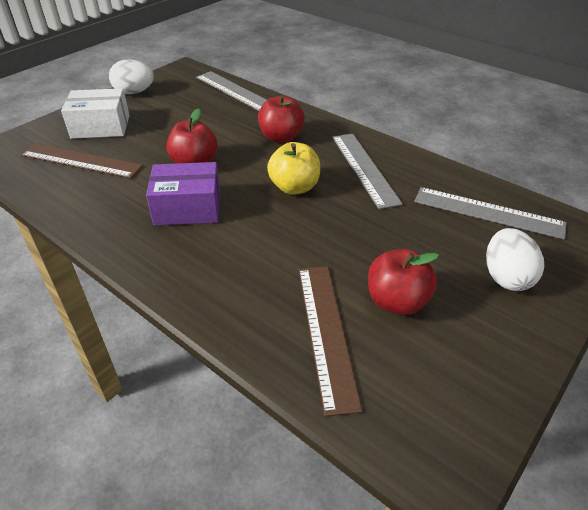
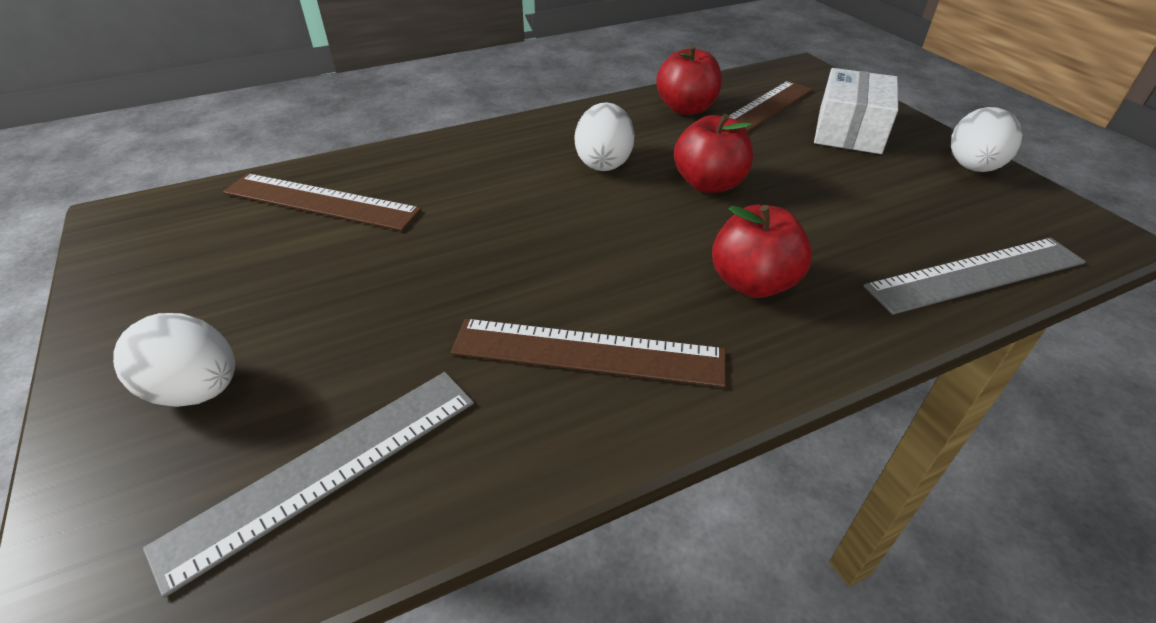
camera: 115 degrees right, 0 degrees up
purple box [146,162,220,226] -> white egg [575,102,635,171]
yellow apple [267,142,320,195] -> none
grey ruler [332,134,403,209] -> brown ruler [451,319,726,387]
red apple [368,249,439,315] -> red apple moved to [656,45,722,115]

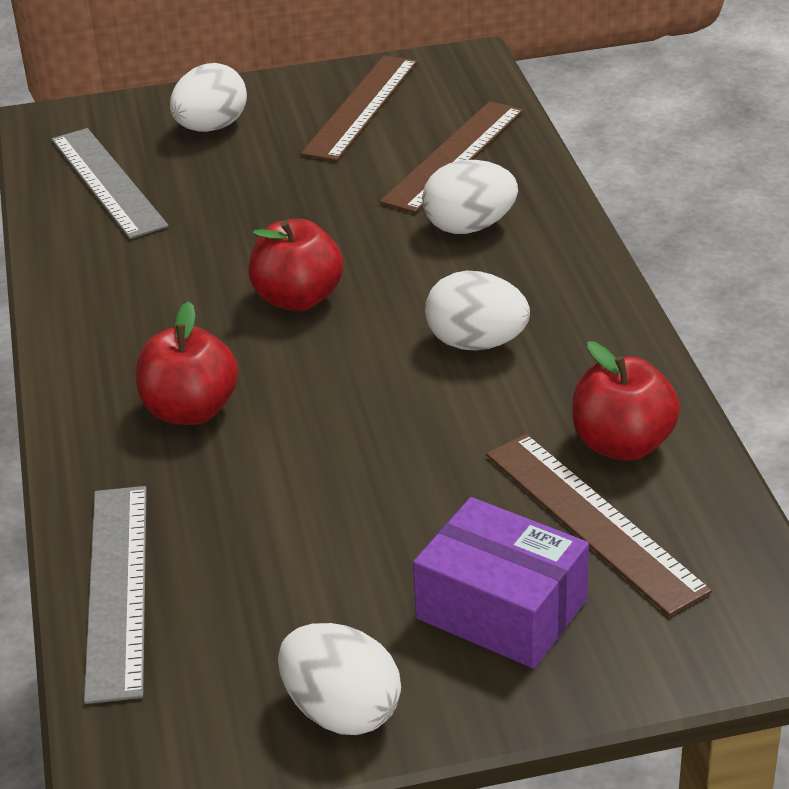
camera: 105 degrees right, 5 degrees down
brown ruler [451,319,726,387] -> brown ruler moved to [301,56,417,161]
red apple [674,114,753,193] -> red apple moved to [249,218,343,311]
white box [814,68,898,154] -> purple box [413,497,589,668]
none -> white egg [422,160,518,234]

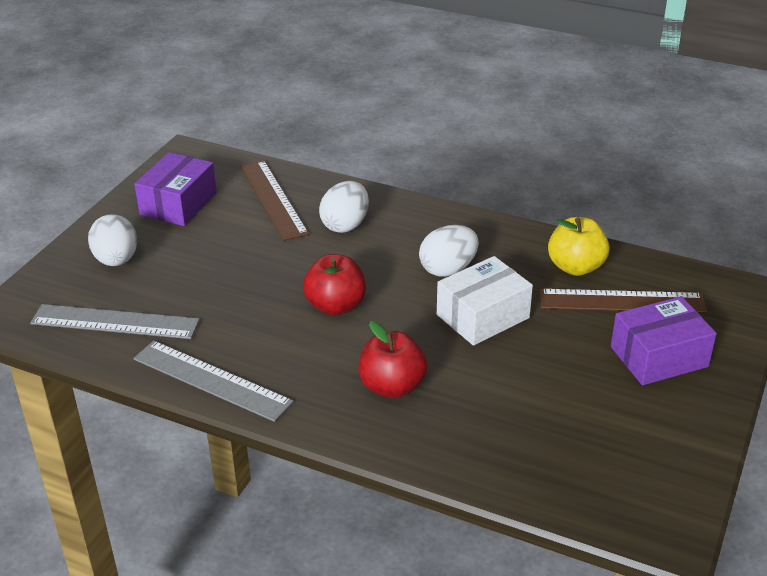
camera: 55 degrees left, 0 degrees up
grey ruler [84,486,147,704] -> grey ruler moved to [133,341,294,422]
white egg [278,623,401,735] -> none
brown ruler [301,56,417,161] -> purple box [134,152,217,226]
red apple [572,341,680,461] -> yellow apple [548,217,610,276]
none -> white box [437,256,533,346]

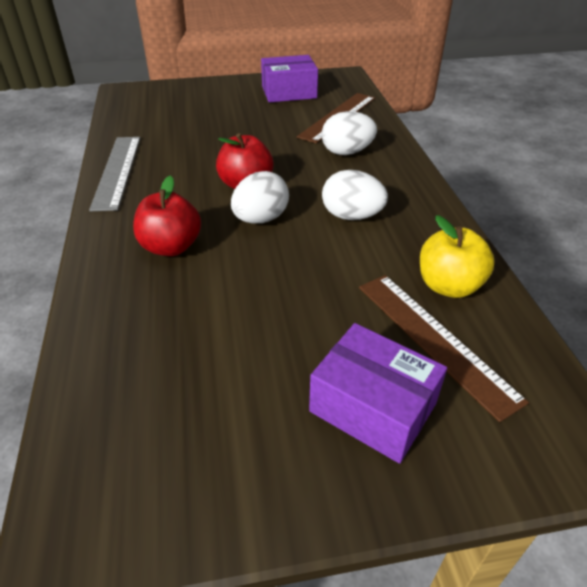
camera: 55 degrees right, 5 degrees up
grey ruler [30,304,200,339] -> none
white egg [88,214,137,266] -> white egg moved to [231,171,289,223]
white box [437,256,533,346] -> none

